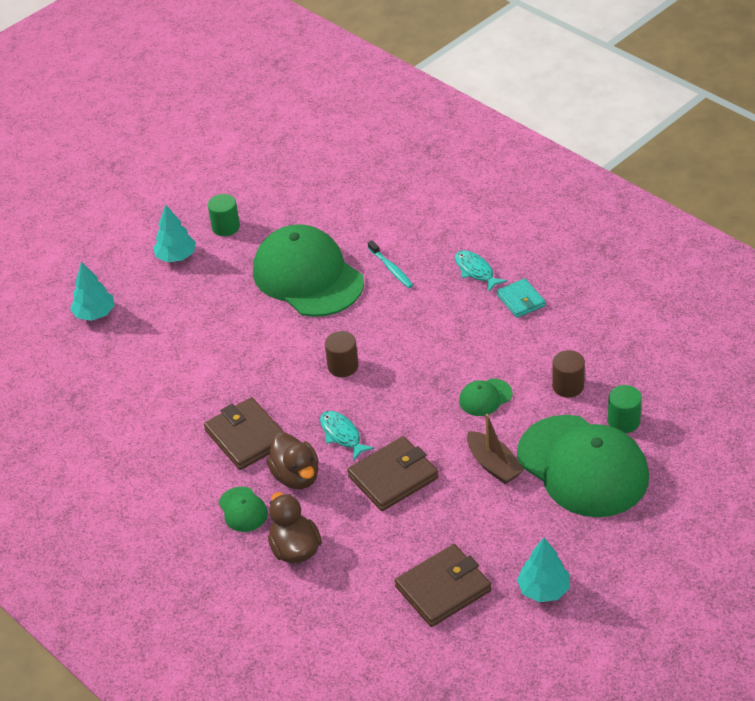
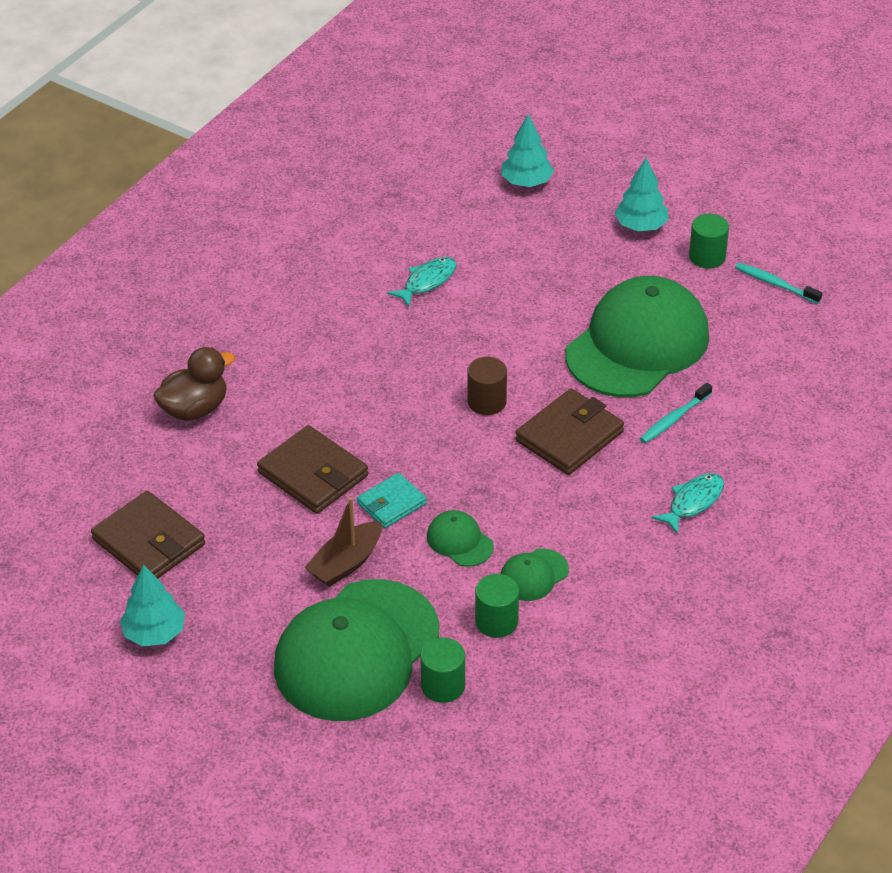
camera: 75 degrees right, 0 degrees up
brown wallet [204,397,285,470] -> brown wallet moved to [515,388,624,475]
green cap [219,487,268,532] -> green cap moved to [501,548,569,601]
brown duck [266,433,319,489] -> none
turquoise fish [320,411,375,461] -> turquoise fish moved to [387,257,456,307]
turquoise wallet [497,278,546,318] -> turquoise wallet moved to [357,473,427,528]
brown cylinder [552,350,585,397] -> green cylinder [475,574,519,638]
none -> turquoise toothbrush [735,263,822,304]

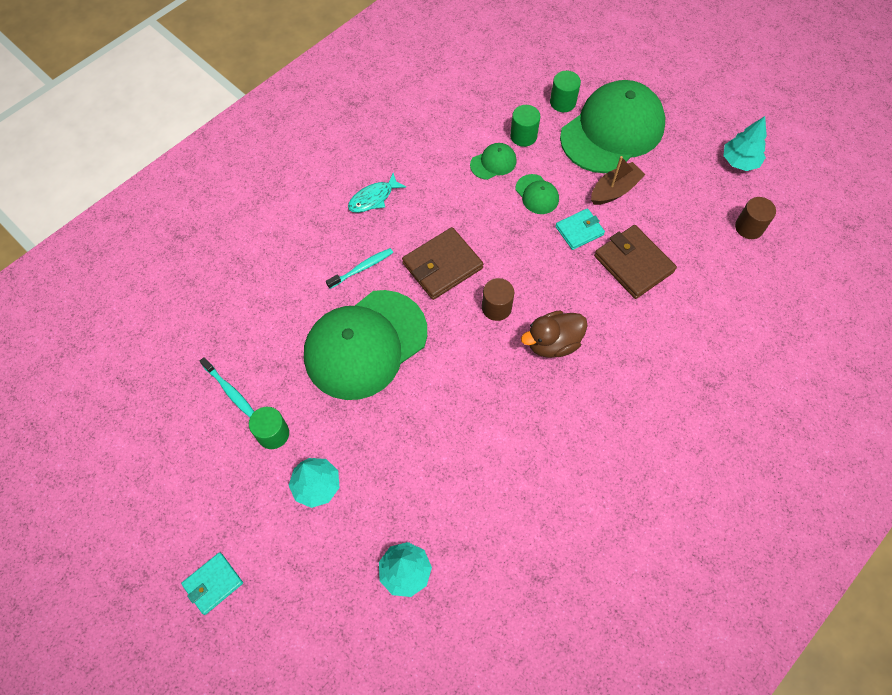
camera: 170 degrees left, 20 degrees up
brown wallet [91,491,205,579] -> brown cylinder [735,197,776,239]
brown duck [153,347,235,421] -> brown duck moved to [521,310,588,358]
turquoise fish [387,257,456,307] -> none
none -> turquoise wallet [181,552,243,615]

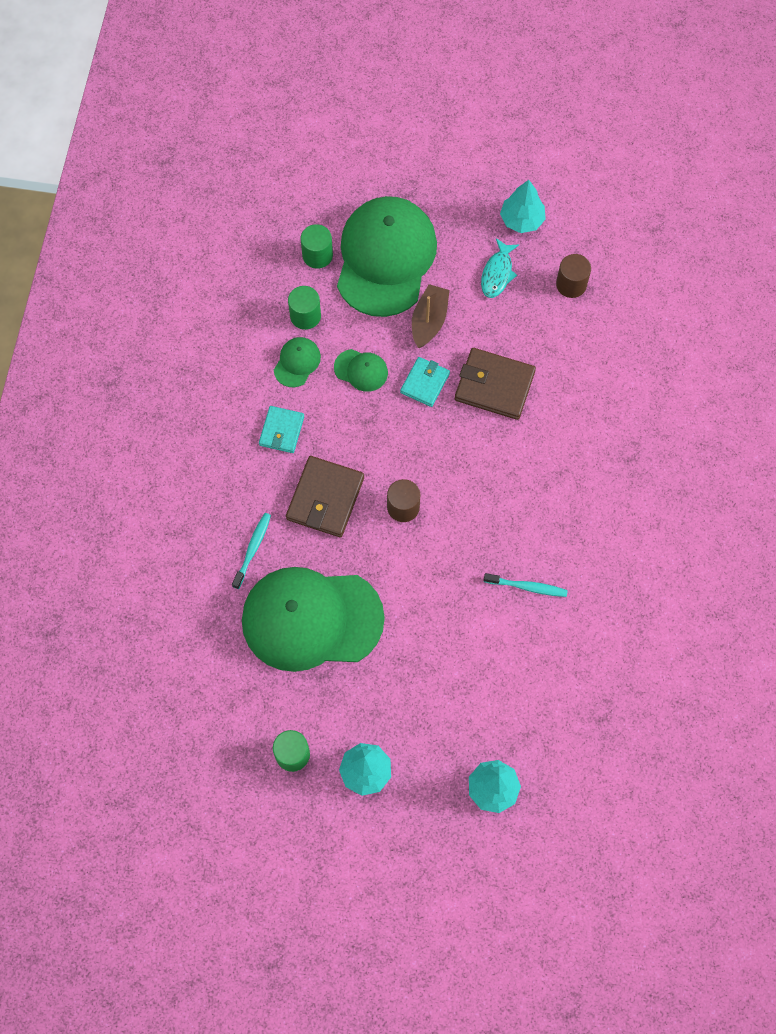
camera: 35 degrees left, 5 degrees up
turquoise wallet [181,552,243,615] -> turquoise wallet moved to [259,406,304,453]
turquoise toothbrush [200,357,254,417] -> turquoise toothbrush moved to [484,573,568,597]
green cap [304,290,427,400] -> green cap turned 75 degrees clockwise [242,567,385,672]
turquoise fish [348,173,406,213] -> turquoise fish moved to [481,238,519,298]
brown duck [521,310,588,358] -> none

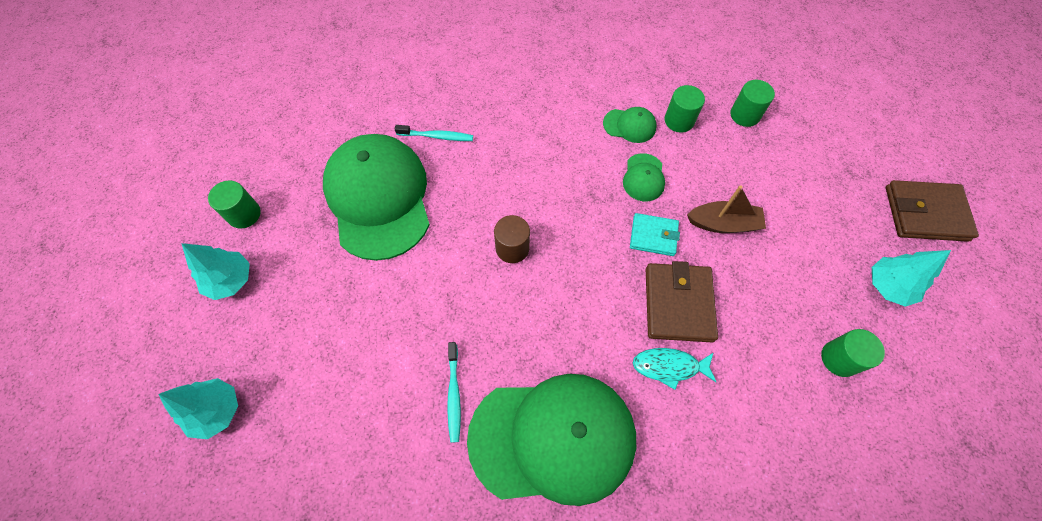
camera: 75 degrees right, 5 degrees down
turquoise wallet [259,406,304,453] -> none
brown wallet [286,456,364,537] -> brown wallet moved to [886,180,979,242]
green cap [337,196,437,317] -> green cap moved to [467,374,636,506]
turquoise fish [481,238,519,298] -> turquoise fish moved to [633,348,716,390]
brown cylinder [556,254,591,298] -> green cylinder [821,329,885,377]

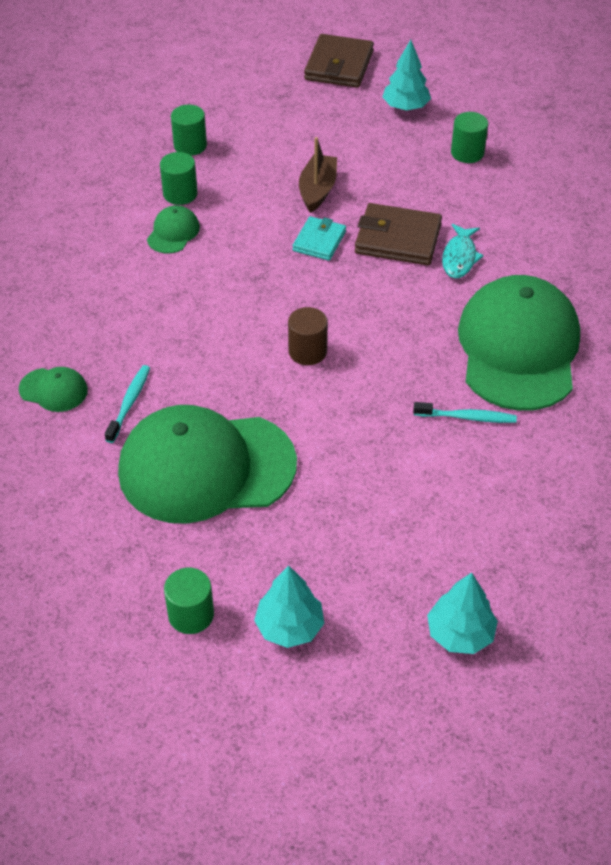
camera: 80 degrees left, 15 degrees down
green cap [623,153,665,201] -> green cap moved to [19,367,88,412]

